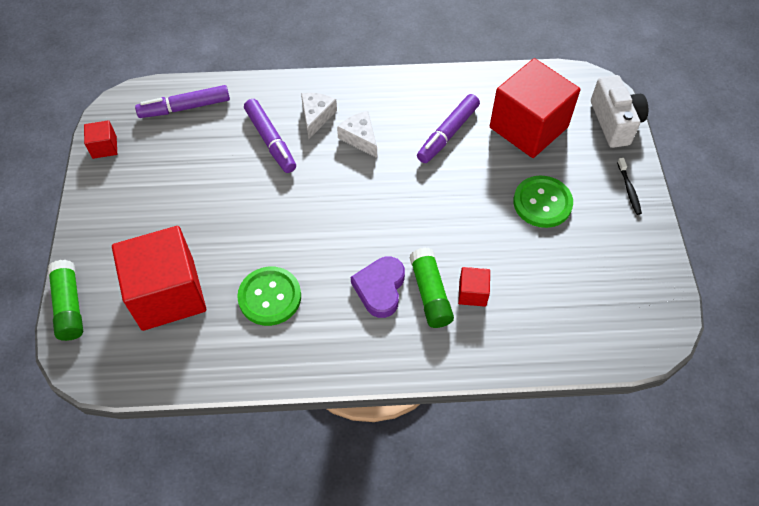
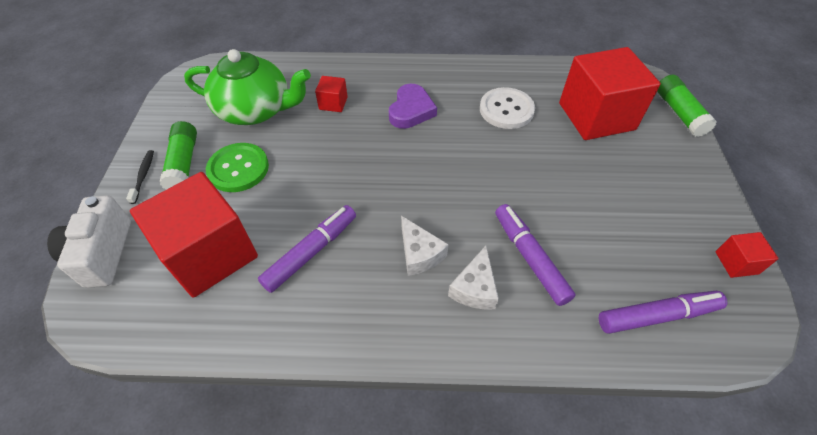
camera: 175 degrees left, 5 degrees down
green button [237,267,301,326] -> white button [480,87,535,129]
green glue stick [409,248,454,328] -> green glue stick moved to [160,121,197,190]
none -> green teapot [184,49,311,125]

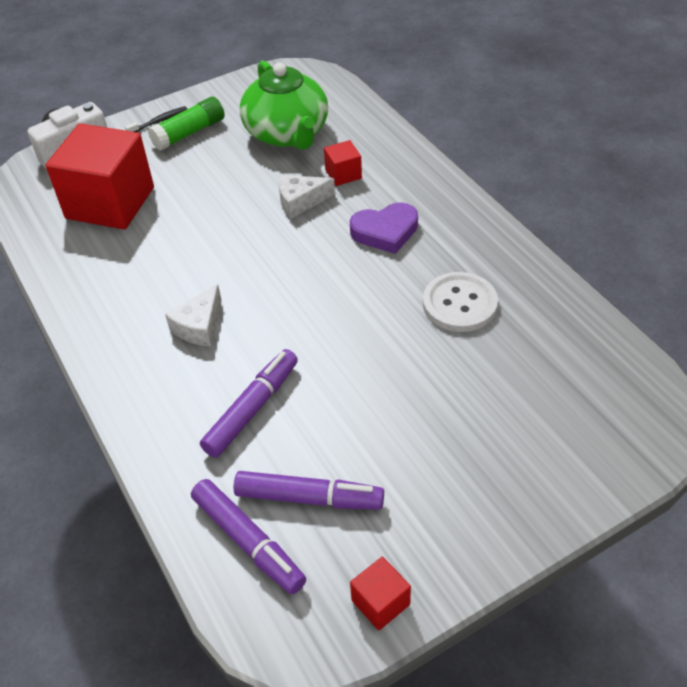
camera: 60 degrees right, 5 degrees down
green button [206,143,269,192] -> none
purple marker [258,205,356,293] -> purple marker moved to [234,471,384,510]
white cheese [448,246,499,310] -> white cheese moved to [278,175,335,219]
red cube [559,47,661,140] -> none
green glue stick [657,74,717,137] -> none

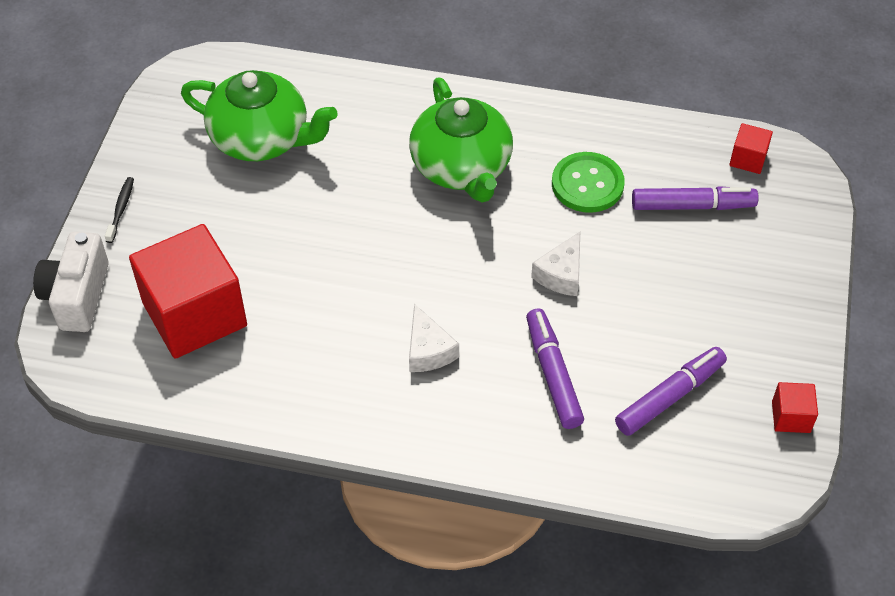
camera: 50 degrees left, 5 degrees up
green glue stick [148,97,225,151] -> none
purple marker [191,479,306,594] -> purple marker moved to [632,186,759,210]
white cheese [278,175,335,219] -> white cheese moved to [531,232,580,296]
red cube [324,140,362,186] -> red cube moved to [729,123,773,174]
purple heart [350,202,418,254] -> green teapot [409,77,513,202]
white button [423,272,498,332] -> green button [552,152,625,213]

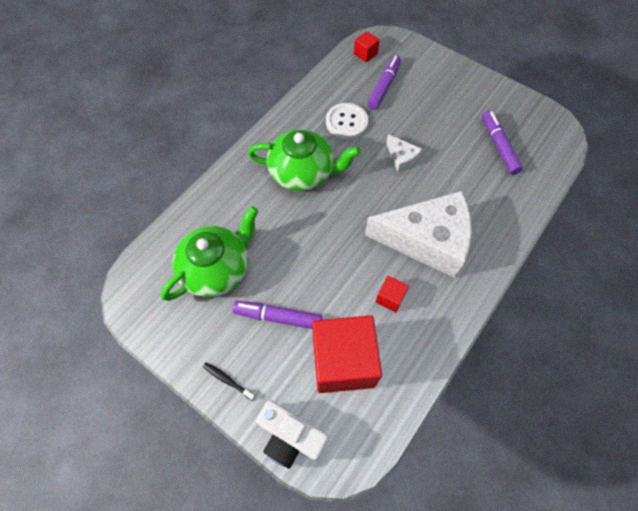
camera: 65 degrees left, 10 degrees up
white cheese [409,304,459,372] -> white cheese [365,191,472,278], size x2.37
purple marker [526,308,584,429] -> purple marker moved to [232,301,322,329]
green button [552,152,625,213] -> white button [326,103,368,139]
red cube [772,382,818,433] -> red cube moved to [376,276,409,312]

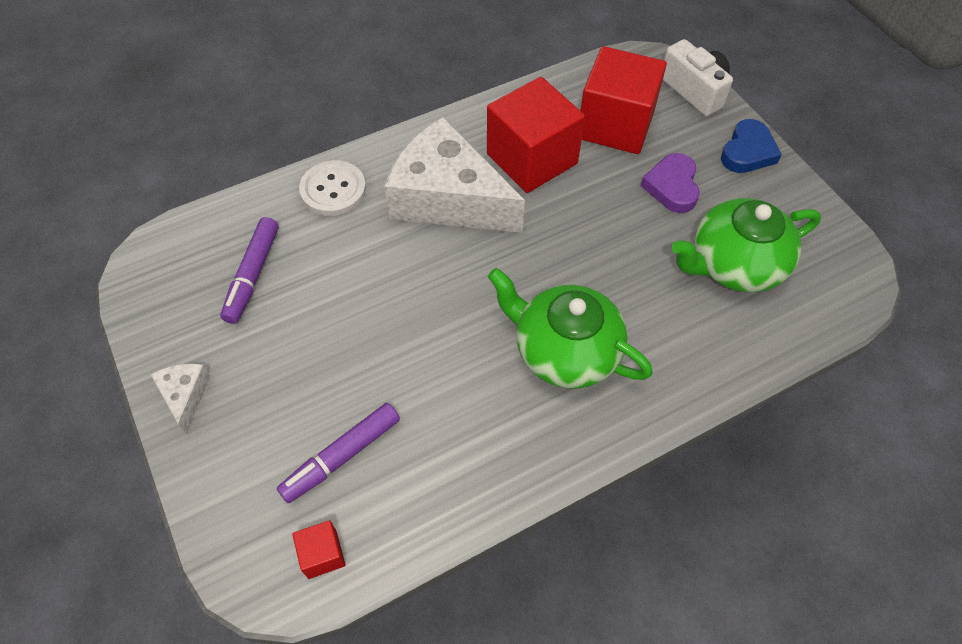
camera: 155 degrees left, 5 degrees down
black toothbrush [203,362,256,401] -> blue heart [721,119,782,173]
purple marker [232,301,322,329] -> purple heart [641,153,700,213]
white button [326,103,368,139] -> white button moved to [299,160,366,216]
red cube [376,276,409,312] -> red cube [487,77,585,193], size x2.34
white cheese [386,134,422,172] -> white cheese moved to [151,363,211,433]

